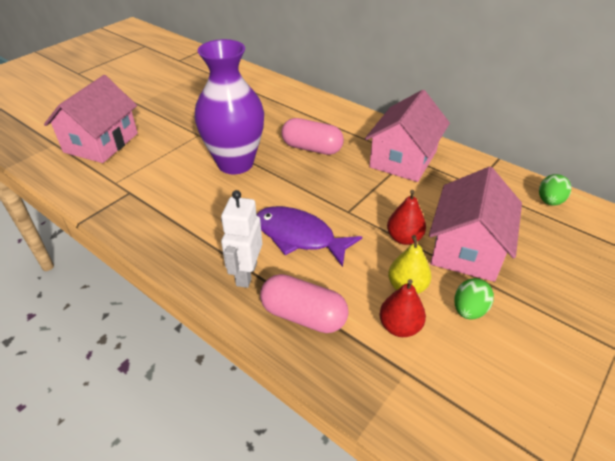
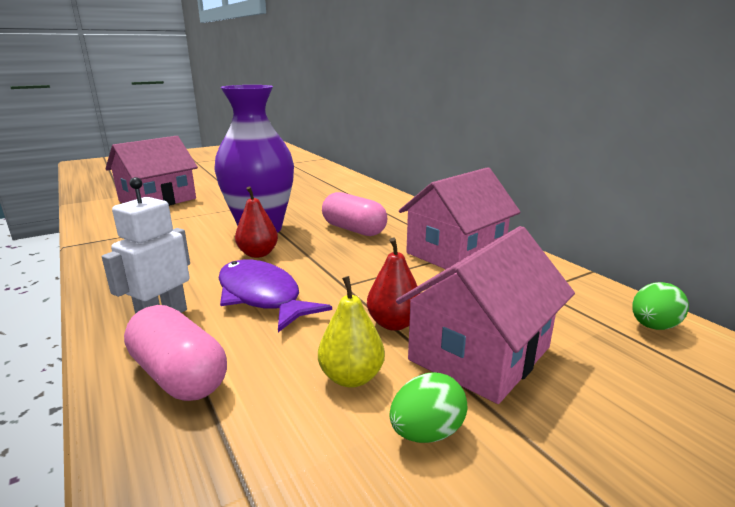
camera: 20 degrees right, 20 degrees down
red pear [380,279,426,337] -> red pear moved to [235,186,278,258]

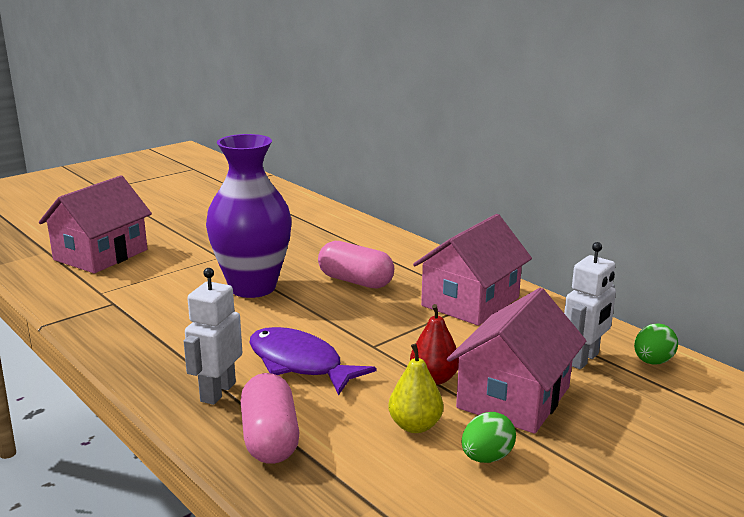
camera: 10 degrees left, 0 degrees up
pink capsule [124,305,227,401] -> pink capsule turned 45 degrees clockwise [241,373,299,464]
red pear [235,186,278,258] -> none
none -> white robot [564,242,616,369]

